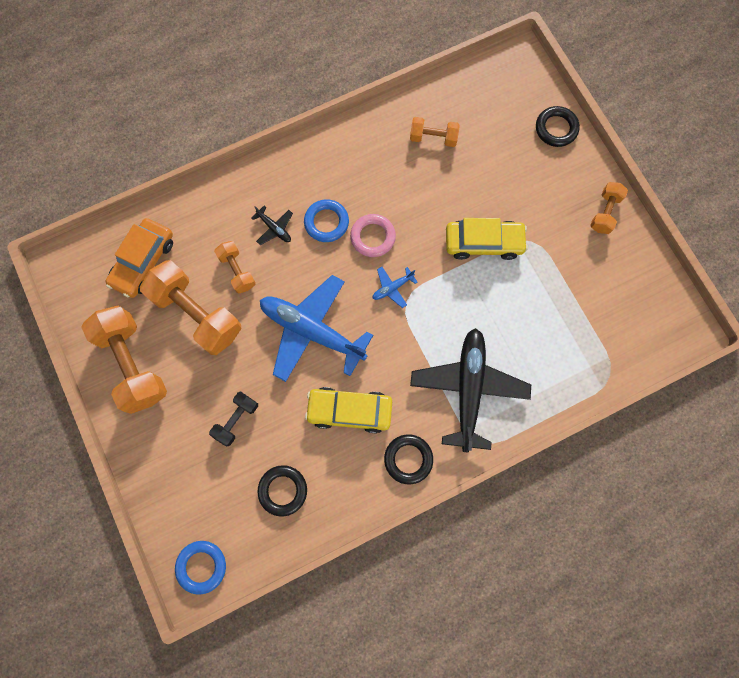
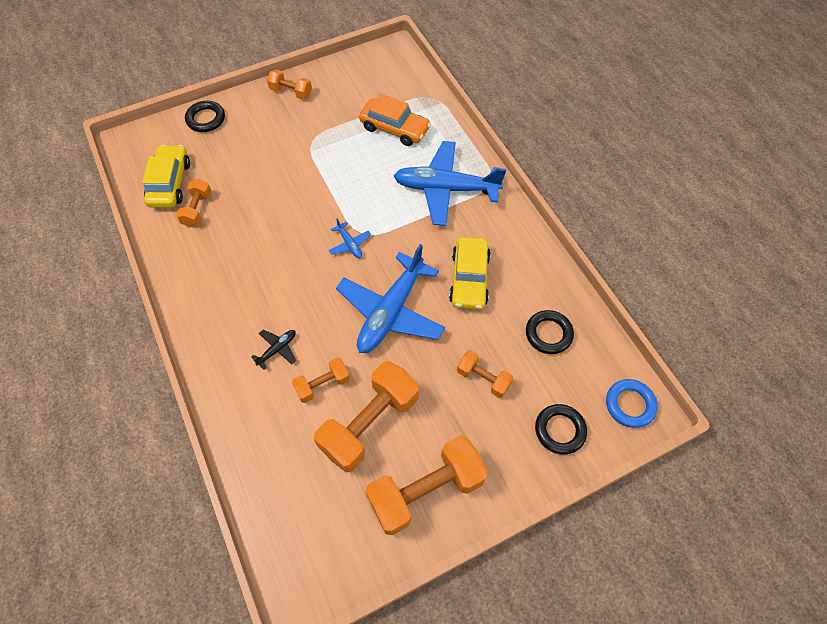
camera: 90 degrees left, 15 degrees down
orange car [105,218,173,298] -> orange car moved to [359,94,431,146]
black dumbbell [209,392,258,446] -> orange dumbbell [457,350,513,398]
blue ring [304,199,349,242] -> none
pink ring [350,214,396,257] -> none
black ring [384,434,433,484] -> black ring moved to [535,404,587,455]
black plane [410,328,531,452] -> blue plane [394,141,506,226]
yellow car [446,218,528,260] -> yellow car moved to [142,145,190,208]

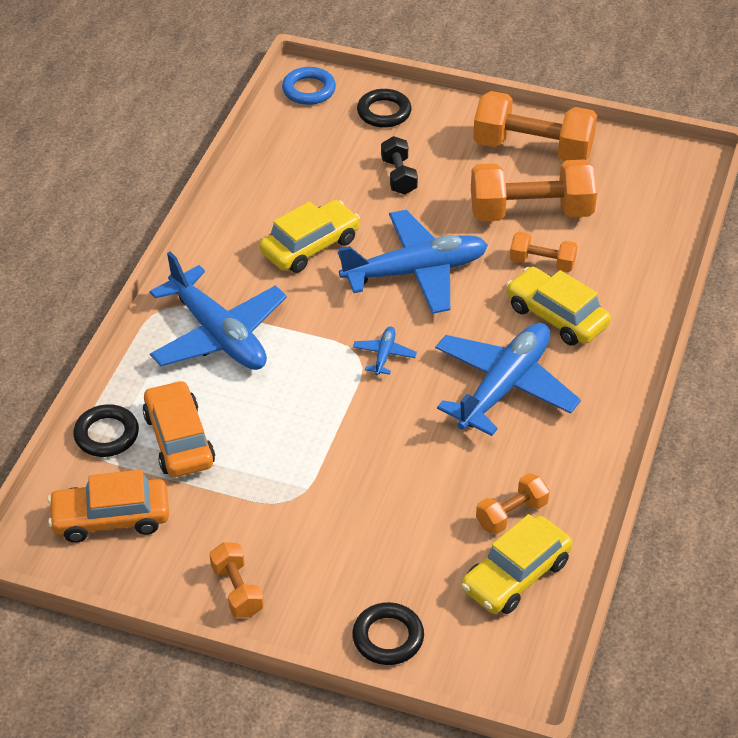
camera: 135 degrees left, 15 degrees down
black plane [251,329,296,370] -> yellow car [506,267,611,346]
orange dumbbell [457,350,513,398] -> black dumbbell [381,136,418,195]
black ring [526,310,574,354] -> black ring moved to [73,404,139,457]
none -> orange car [48,470,169,543]
none -> blue plane [435,323,581,436]

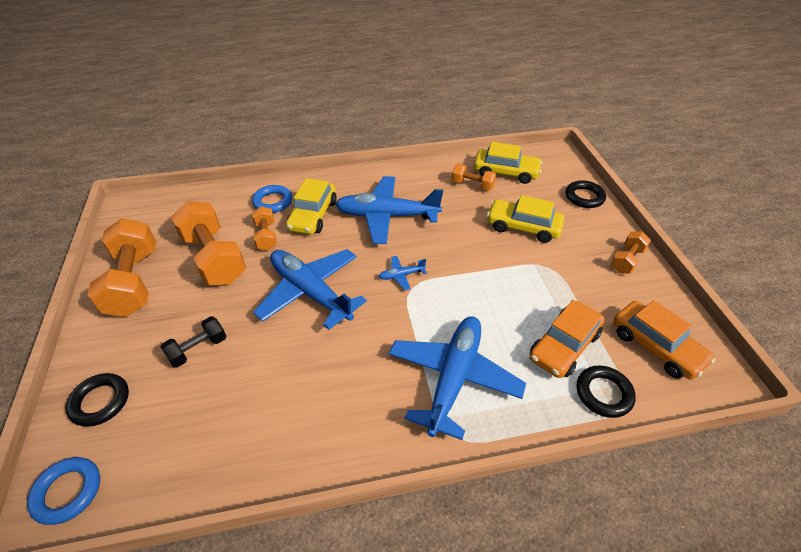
camera: 120 degrees left, 0 degrees up
yellow car [260,200,360,273] -> yellow car moved to [487,195,564,243]
none -> blue ring [252,185,292,213]

